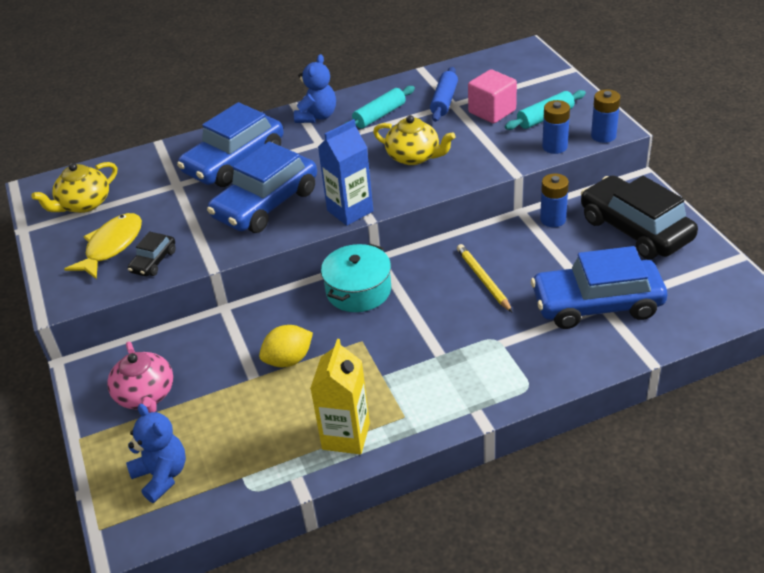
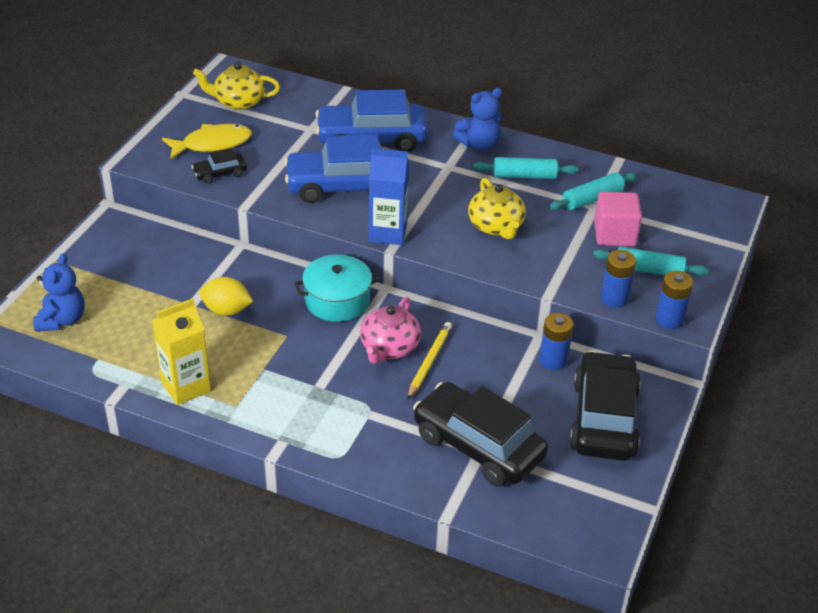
camera: 40 degrees right, 0 degrees up
pink teapot [107,342,173,413] -> pink teapot moved to [360,297,421,364]
blue rolling pin [430,67,458,122] -> turquoise rolling pin [549,173,637,210]
blue car [531,246,667,329] -> black car [413,382,548,487]

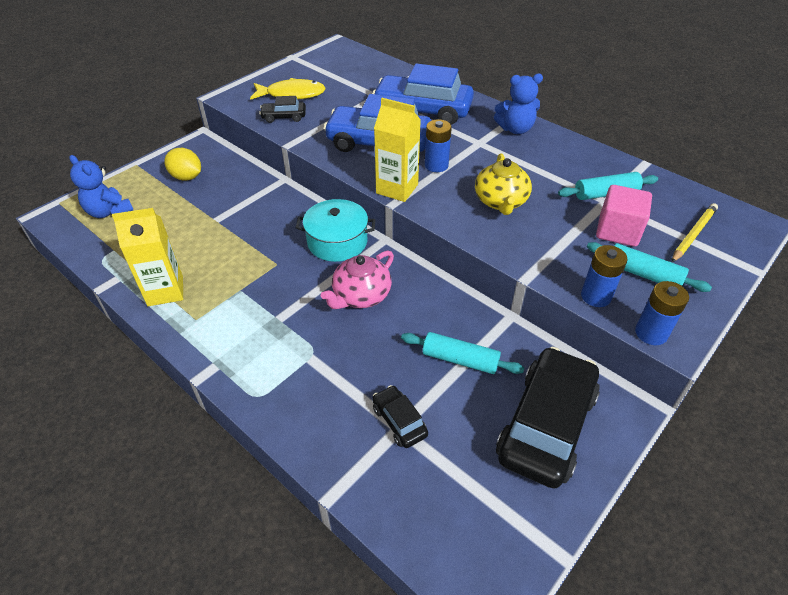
camera: 20 degrees right, 5 degrees up
blue teddy bear [33,253,85,331] -> blue teddy bear turned 105 degrees clockwise [69,155,133,218]
yellow teapot [193,62,280,110] -> none
yellow lemon [199,277,253,316] -> yellow lemon moved to [164,148,201,181]
blue carton [369,148,409,245] -> yellow carton [374,98,421,202]
yellow pencil [407,322,452,400] -> yellow pencil moved to [672,203,718,262]
black car [413,382,548,487] -> black car [372,385,428,448], size x0.46
turquoise rolling pin [473,157,578,179] -> turquoise rolling pin moved to [401,332,524,374]
blue battery [540,313,573,370] -> blue battery moved to [425,119,452,172]

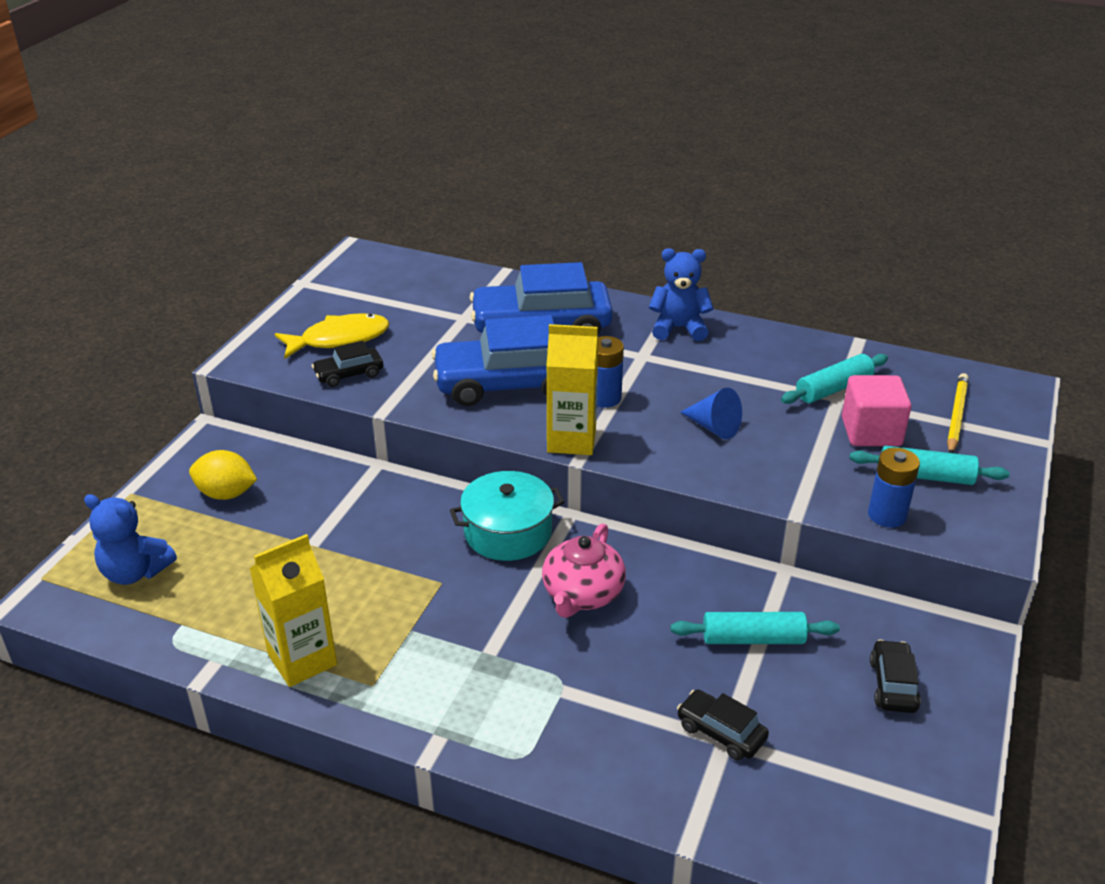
camera: 20 degrees left, 10 degrees down
yellow teapot [475,153,532,215] -> blue cone [680,388,742,439]
blue teddy bear [494,73,543,134] -> blue teddy bear turned 150 degrees counterclockwise [649,248,714,341]
black car [496,347,600,488] -> black car [870,640,921,713], size x0.46
blue battery [635,281,689,345] -> none

